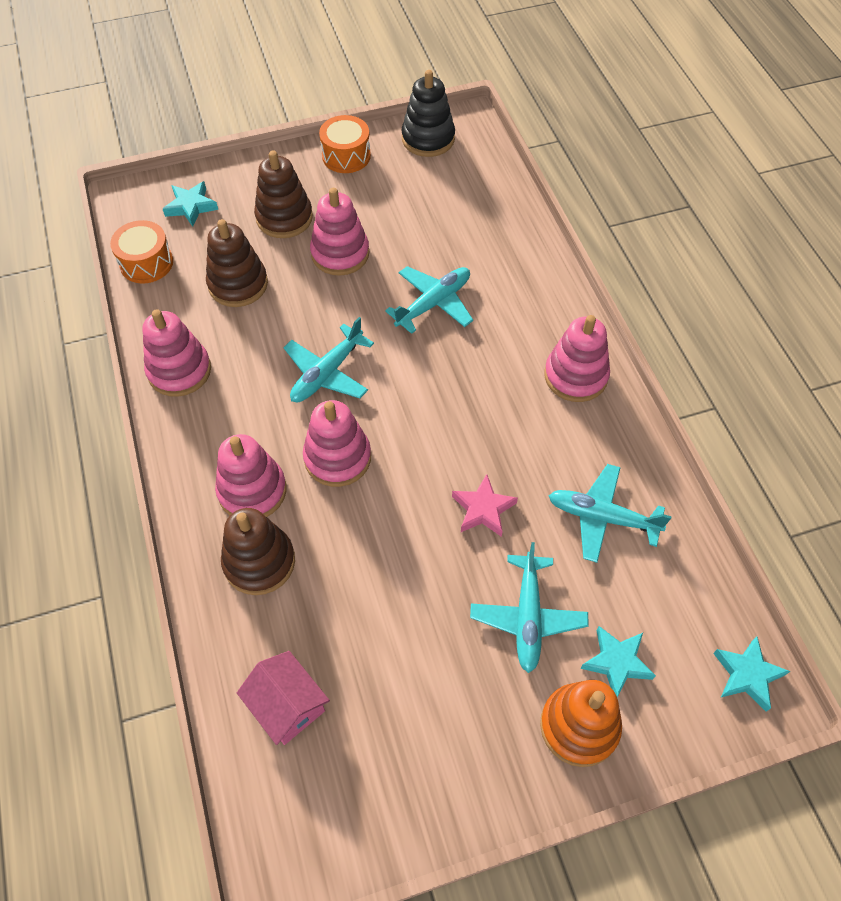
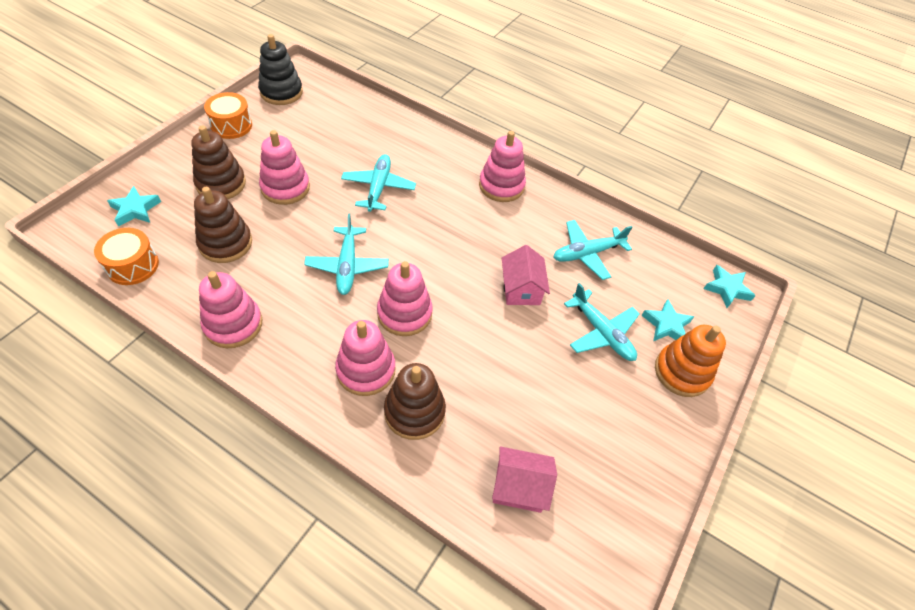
camera: 45 degrees left, 5 degrees down
pink star [452,474,518,537] -> pink house [502,245,550,305]

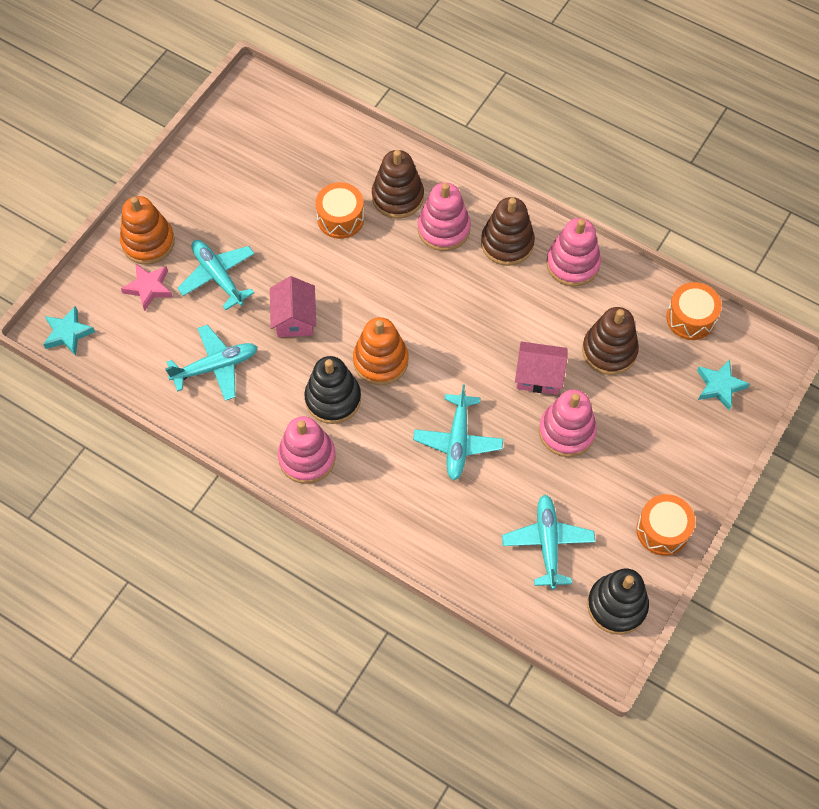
camera: 175 degrees left, 10 degrees up
brown stacking toy [191,125,246,199] -> brown stacking toy moved to [481,197,535,266]
turquoise plane [304,213,389,295] -> turquoise plane moved to [502,494,595,589]
pink stacking toy [377,261,433,336] -> none
pink house [492,446,557,513] -> pink house moved to [515,341,568,395]
turquoise star [641,299,694,341] -> pink star [121,264,173,311]
none -> black stacking toy [304,356,361,424]
none -> orange drum [315,182,364,239]
none -> orange stacking toy [353,317,408,385]

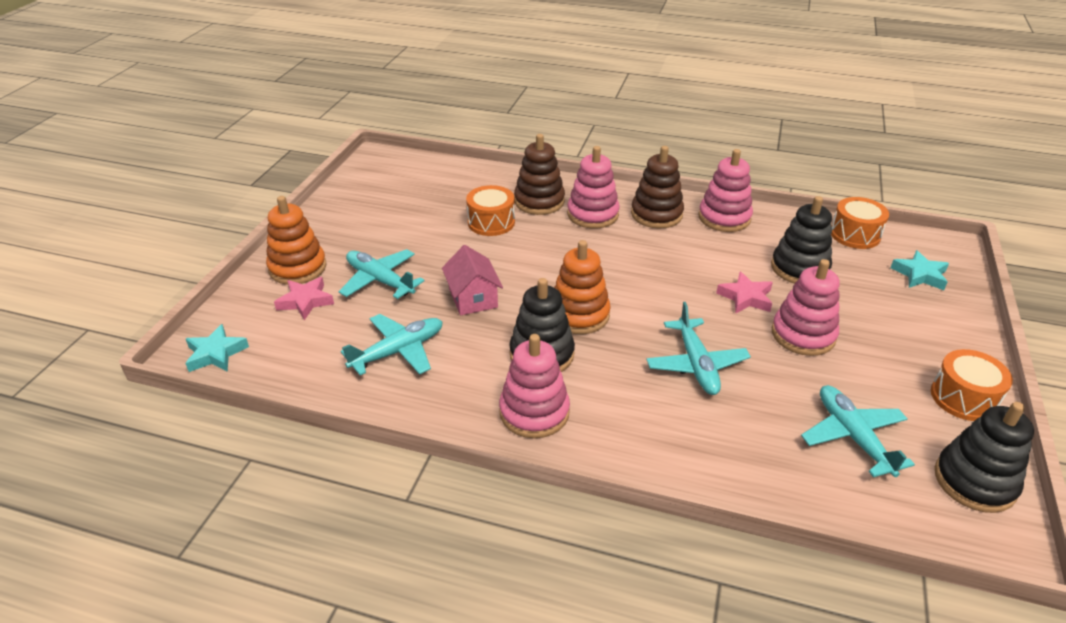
camera: 15 degrees left, 25 degrees down
pink house [515,341,568,395] -> pink star [716,272,773,314]
brown stacking toy [582,307,639,375] -> black stacking toy [771,196,832,283]

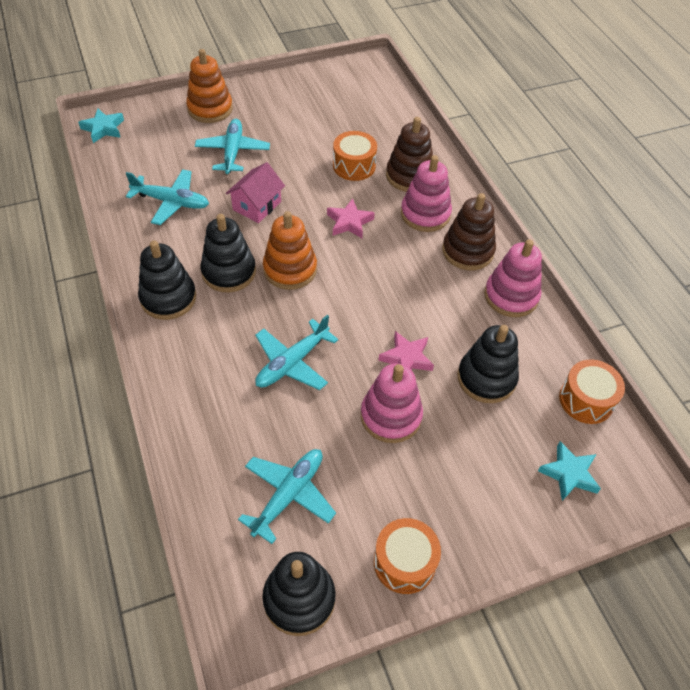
camera: 50 degrees right, 15 degrees up
pink star [274,277,334,320] -> pink star moved to [327,198,375,238]
pink stacking toy [499,334,570,438] -> black stacking toy [138,240,196,320]

